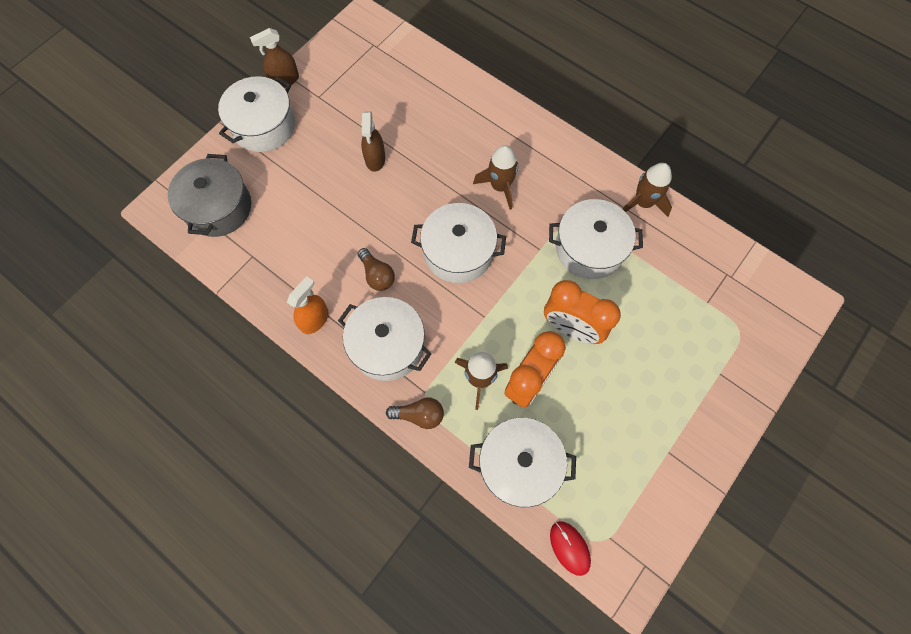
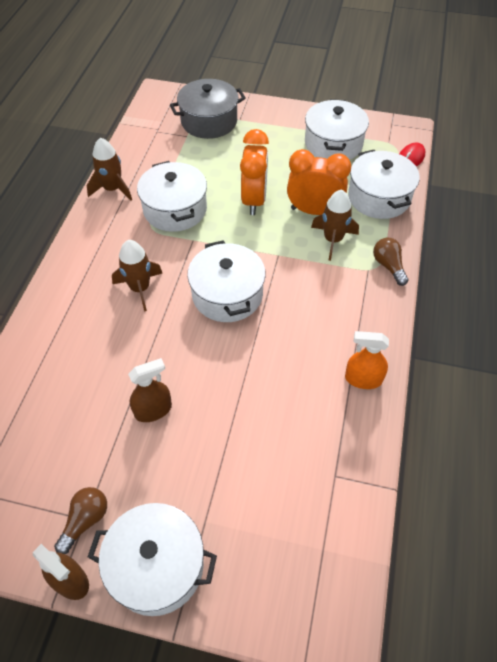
camera: 115 degrees left, 15 degrees down
grey pot [168,154,251,237] -> grey pot moved to [170,79,246,139]
white pot [338,297,431,381] -> white pot moved to [305,99,369,160]
brown light bulb [357,248,395,291] -> brown light bulb moved to [54,487,107,554]

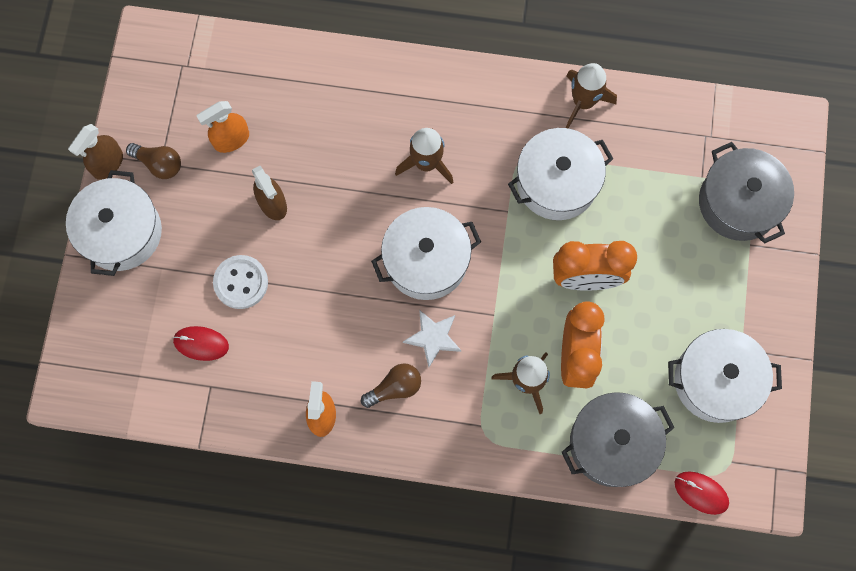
camera: 85 degrees right, 20 degrees up
white pot [348,150,420,219] -> grey pot [562,392,675,487]
brown light bulb [373,238,409,286] -> brown light bulb moved to [361,363,421,408]
none -> red mouse [173,326,229,361]
none -> orange spray bottle [197,101,249,153]
none -> white button [213,255,268,309]
none -> white star [403,310,461,367]

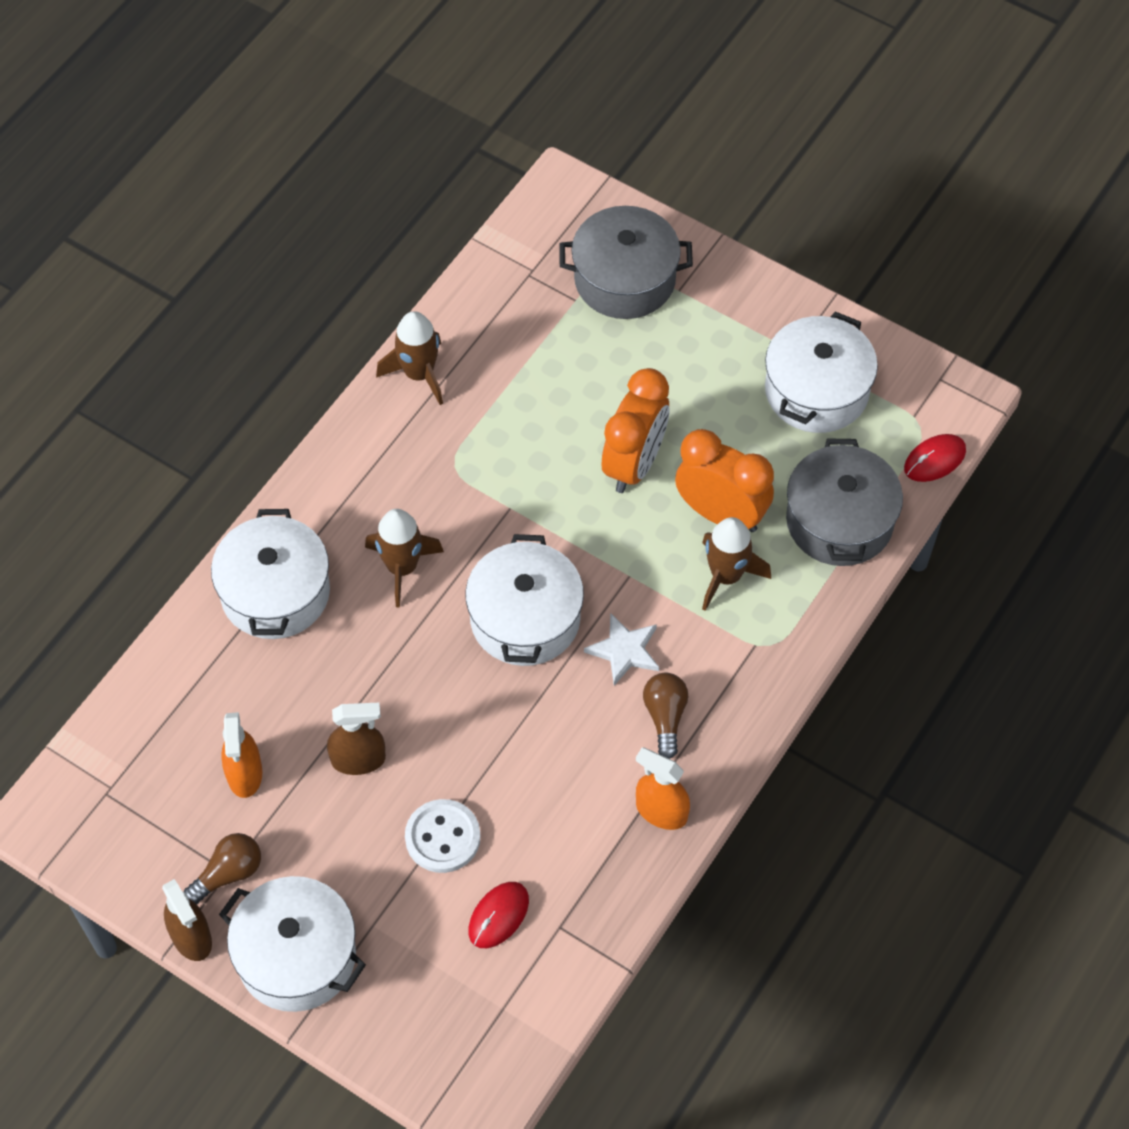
camera: 65 degrees left, 15 degrees down
white pot [508,128,613,220] -> white pot moved to [211,509,330,639]

